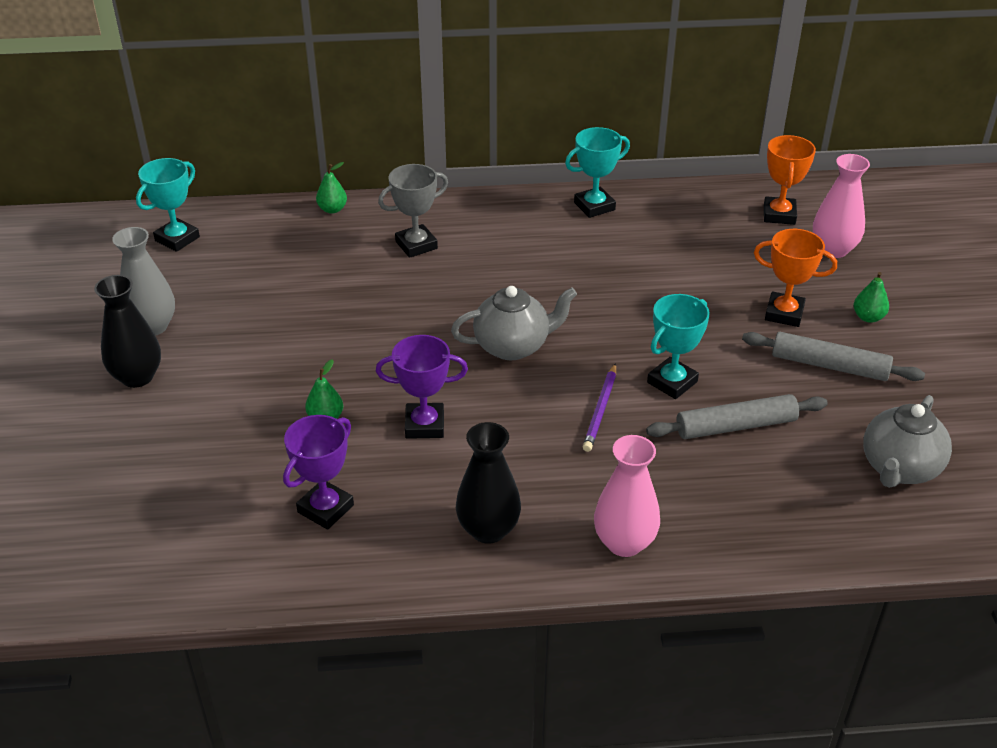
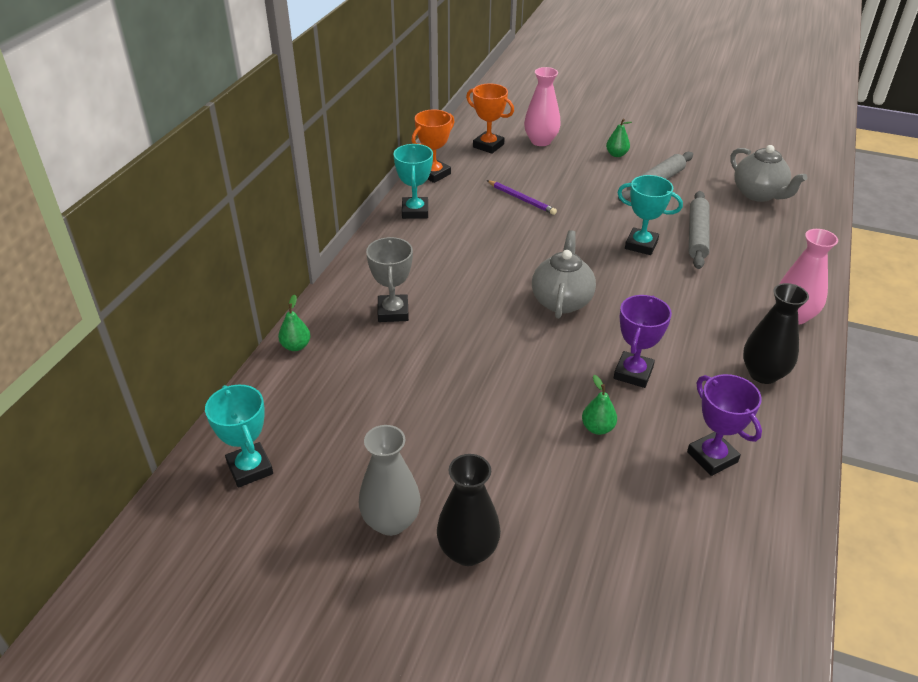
camera: 65 degrees left, 0 degrees up
purple pencil [583,363,616,452] -> purple pencil moved to [486,180,557,215]
turquoise trophy [647,294,710,399] -> turquoise trophy turned 45 degrees counterclockwise [617,175,683,255]
orange trophy [754,229,837,327] -> orange trophy moved to [412,110,454,183]

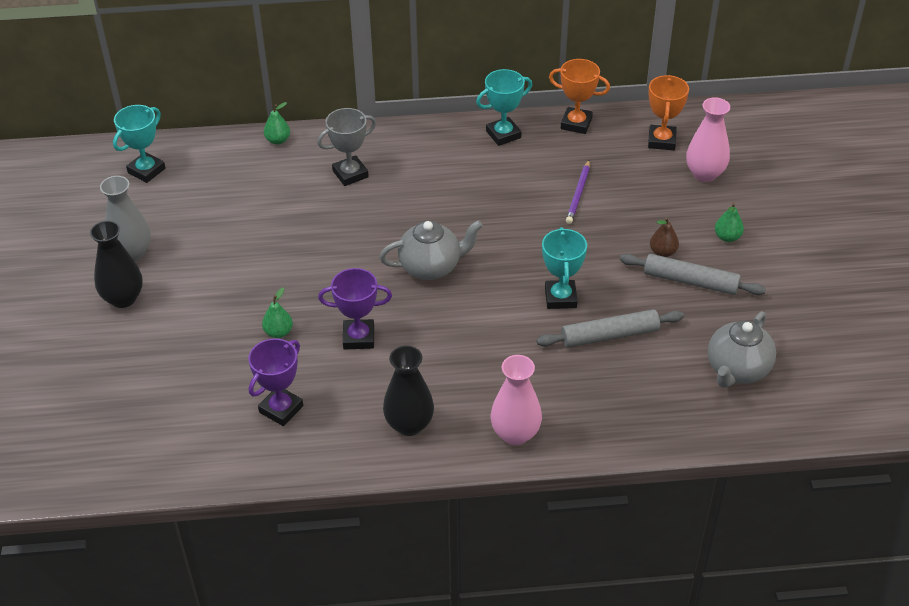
camera: 65 degrees right, 5 degrees up
none -> brown pear [650,217,679,257]

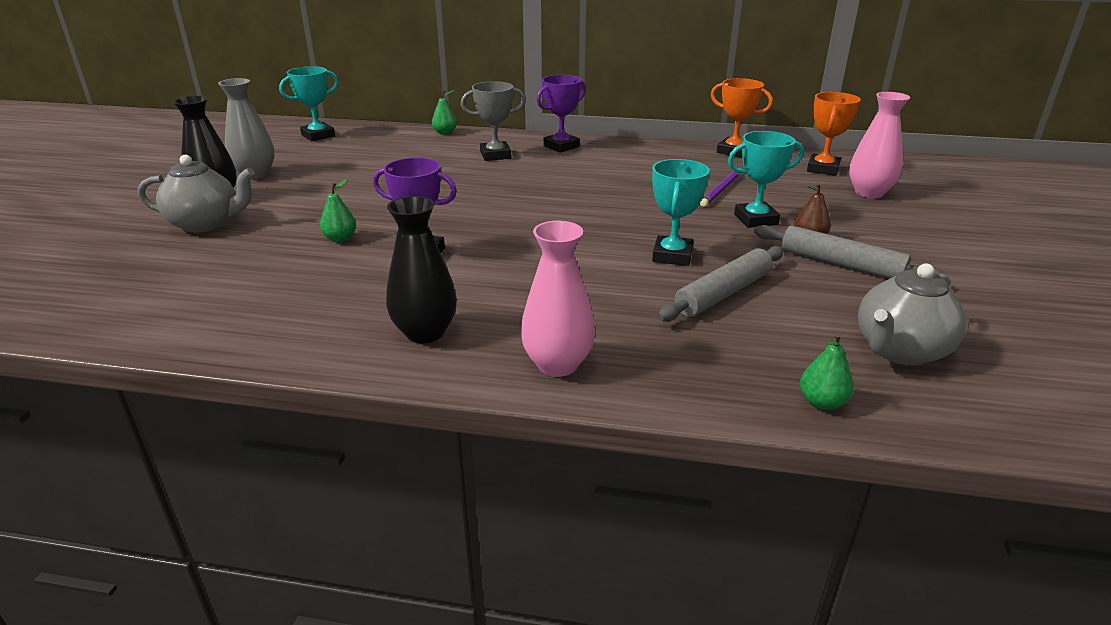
camera: 15 degrees right, 15 degrees down
purple trophy [248,338,303,426] -> purple trophy moved to [537,75,586,153]
grey teapot [380,220,483,280] -> grey teapot moved to [138,155,255,232]
turquoise trophy [476,69,532,146] -> turquoise trophy moved to [728,131,804,228]
grey rolling pin [536,309,684,348] -> grey rolling pin turned 45 degrees counterclockwise [658,246,784,322]
green pear [715,203,744,242] -> green pear moved to [800,333,854,410]

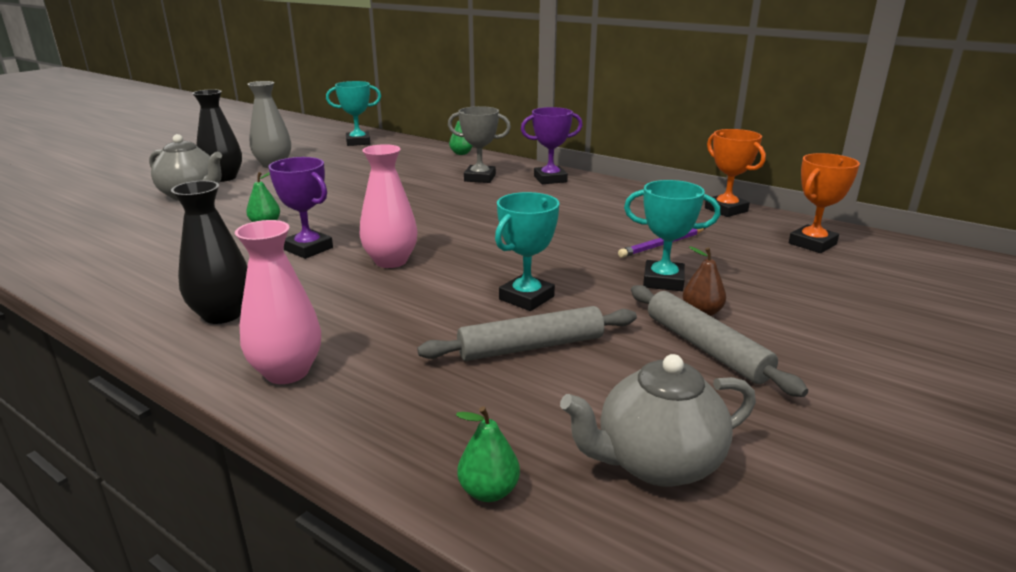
camera: 25 degrees right, 5 degrees down
pink vase [849,92,910,198] -> pink vase moved to [360,144,418,268]

